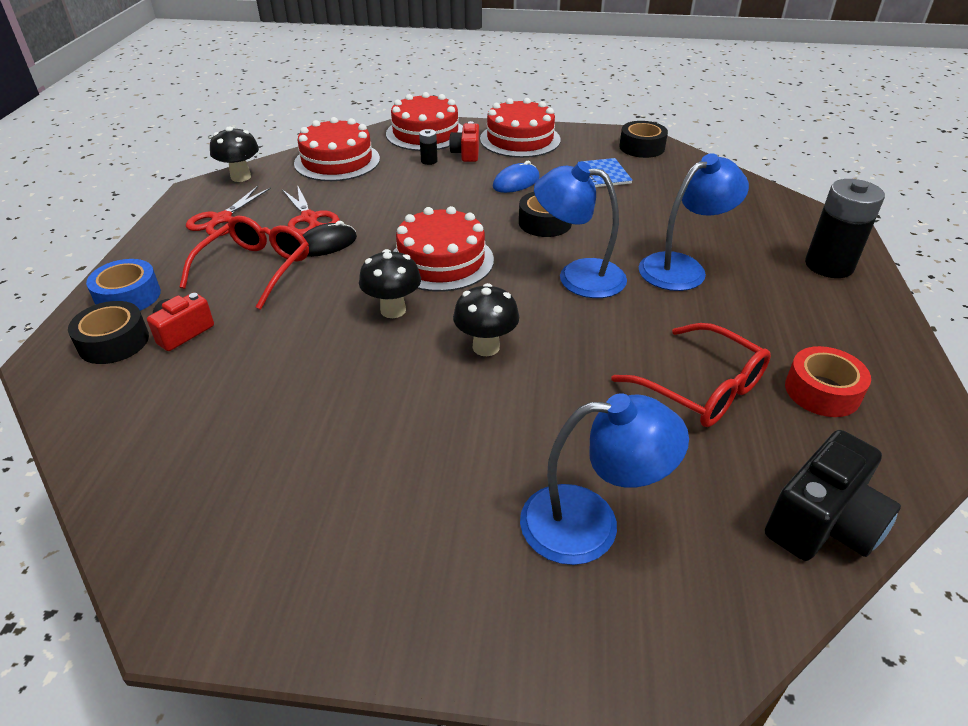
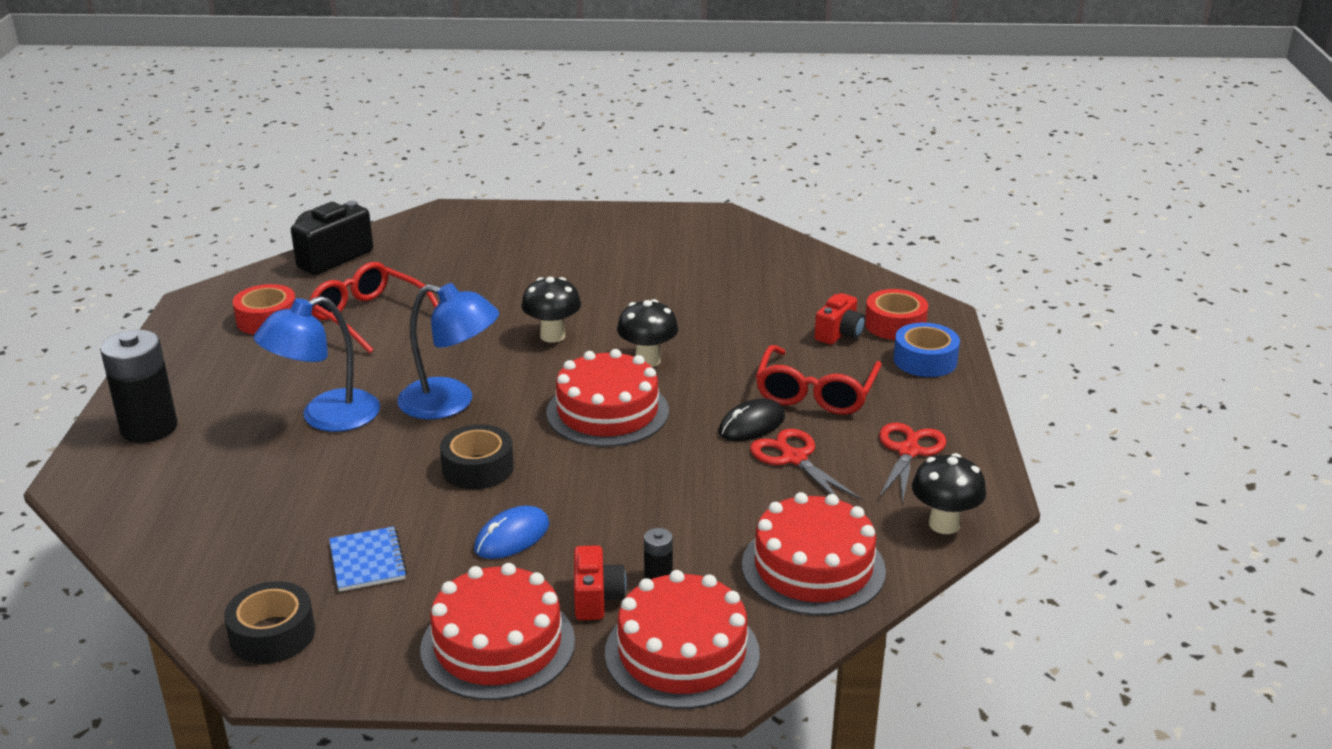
camera: 175 degrees right, 10 degrees down
black tape [68,301,149,364] -> red tape [865,289,928,340]
blue lamp [520,393,689,565] -> none

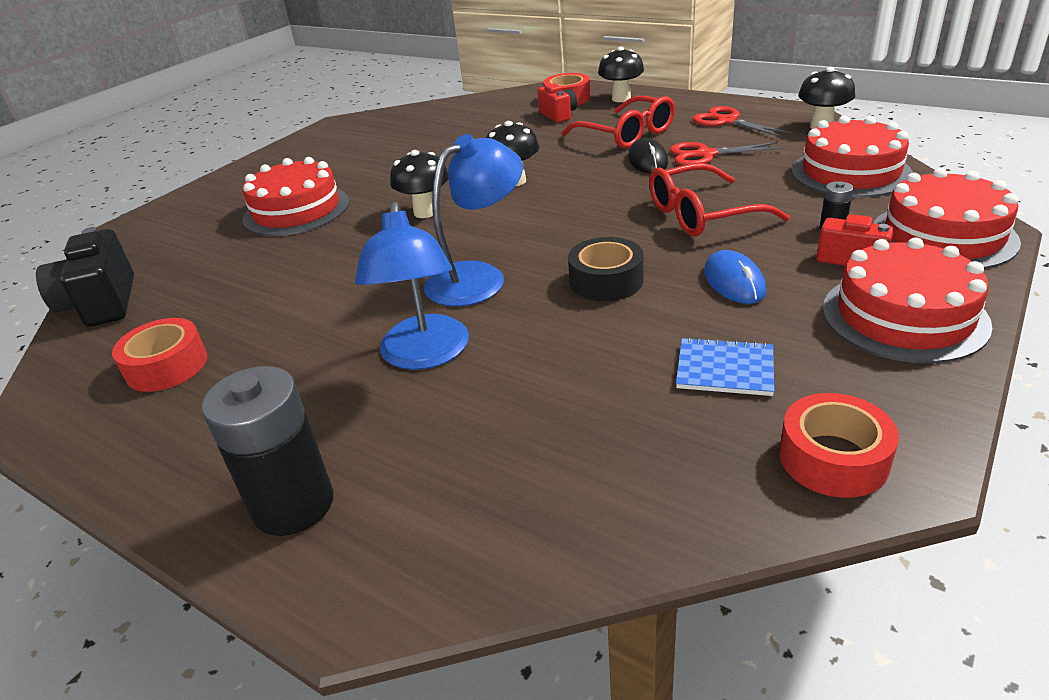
camera: 55 degrees left, 5 degrees up
black tape [224,581,315,664] -> red tape [779,393,899,498]
red glasses [309,262,438,354] -> red glasses moved to [649,163,790,237]
red cake [546,349,669,447] -> red cake moved to [243,157,349,236]
blue tape [893,323,960,377] -> black mushroom [598,46,644,102]

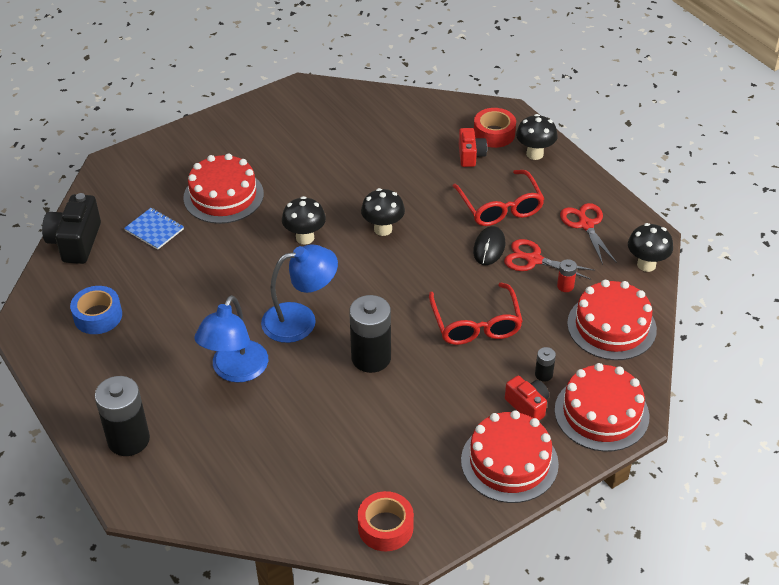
camera: 20 degrees right, 10 degrees up
red tape [112,318,207,392] -> blue tape [70,286,122,334]
black tape [568,237,643,302] -> black battery [349,295,391,373]
red glasses [649,163,790,237] -> red glasses turned 105 degrees counterclockwise [429,282,523,345]
blue notebook [676,337,774,396] -> blue notebook moved to [124,208,184,250]
blue mouse [704,250,766,304] -> none
none -> red battery [557,259,577,292]

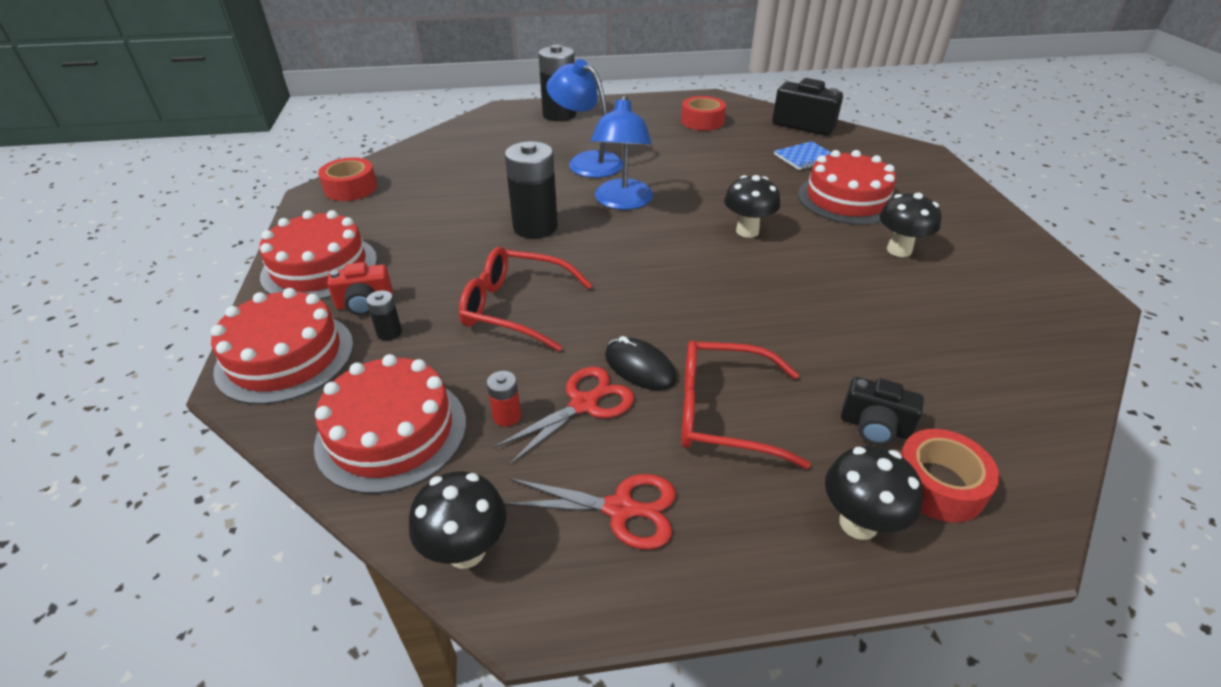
camera: 115 degrees right, 5 degrees down
blue tape [70,286,122,334] -> red tape [681,96,726,131]
black mushroom [361,188,405,236] -> black mushroom moved to [879,193,942,257]
red camera [459,128,487,167] -> black camera [841,377,924,445]

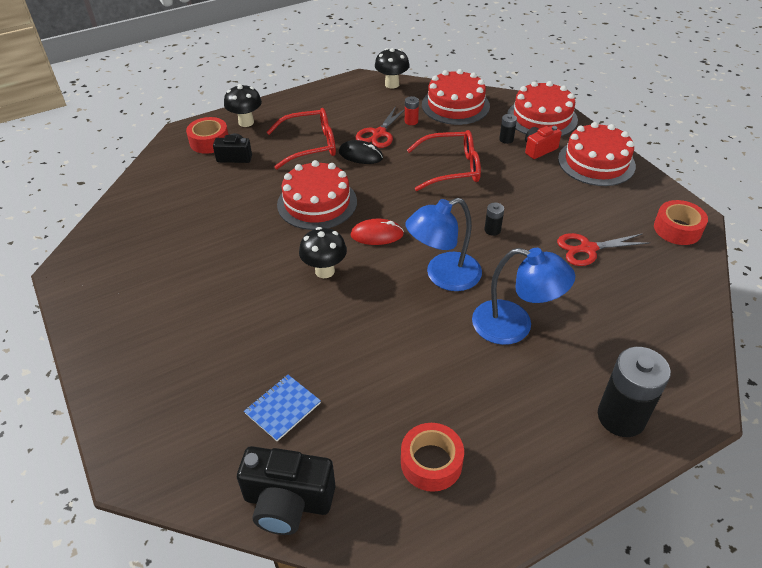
camera: 160 degrees right, 5 degrees up
red scissors [504,474,676,550] -> red scissors moved to [557,233,650,266]
black battery [505,141,558,239] -> black battery [484,202,504,236], size x0.45
blue lamp [591,95,653,210] -> blue lamp turned 105 degrees counterclockwise [406,198,482,291]
red cake [798,150,896,225] -> red cake moved to [277,160,357,230]
black mushroom [879,193,942,257] -> none
none -> red mouse [350,219,404,245]

